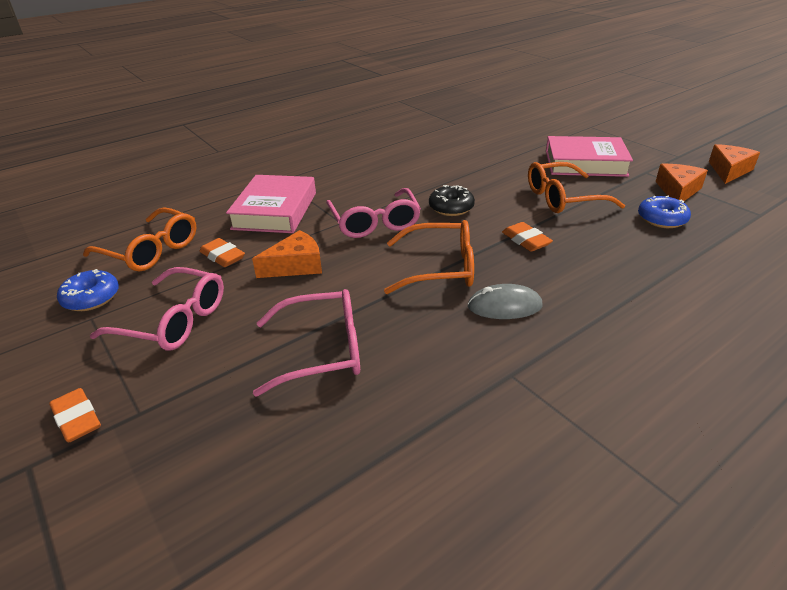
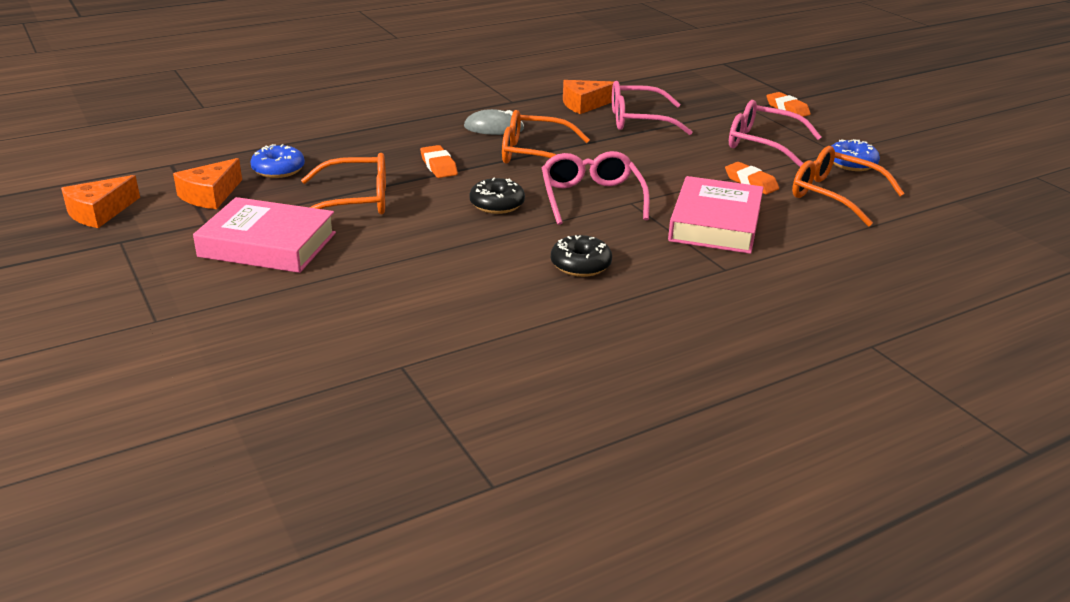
camera: 175 degrees left, 5 degrees down
orange cheese [252,230,322,278] -> orange cheese moved to [563,80,614,114]
none -> black donut [551,235,612,277]

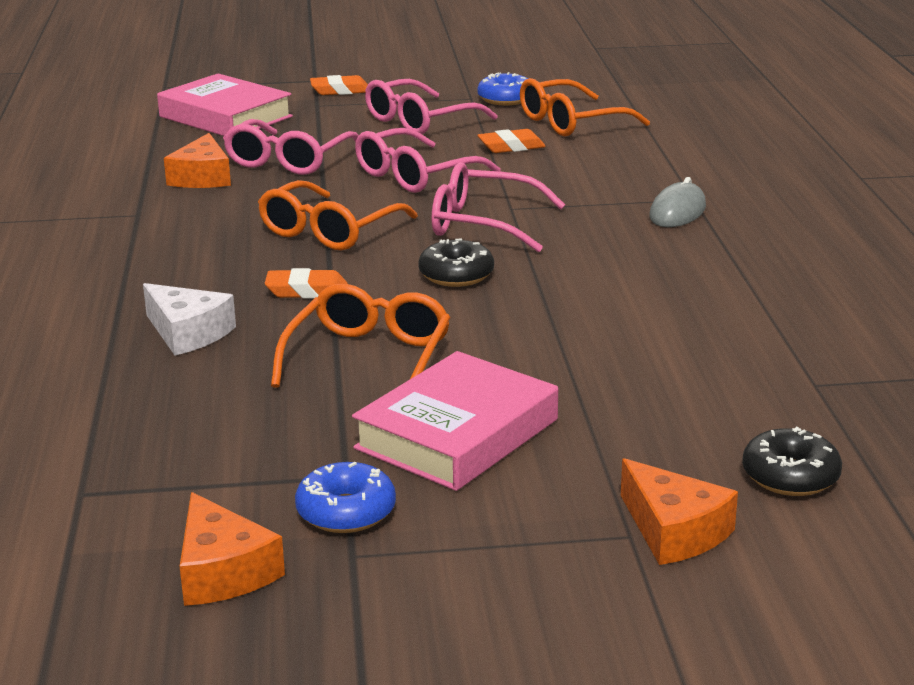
camera: 65 degrees left, 5 degrees down
orange cheese [173,158,242,209] -> orange cheese moved to [621,458,738,565]
blue donut [251,144,305,178] -> blue donut moved to [295,462,396,533]
grey mouse [464,109,524,135] -> grey mouse moved to [649,177,706,227]
black donut [551,235,612,277] -> black donut moved to [742,427,842,496]
pink book [668,176,764,254] -> pink book moved to [157,74,293,136]
none -> white cheese [143,283,236,355]
none -> pink glasses [355,128,501,193]

